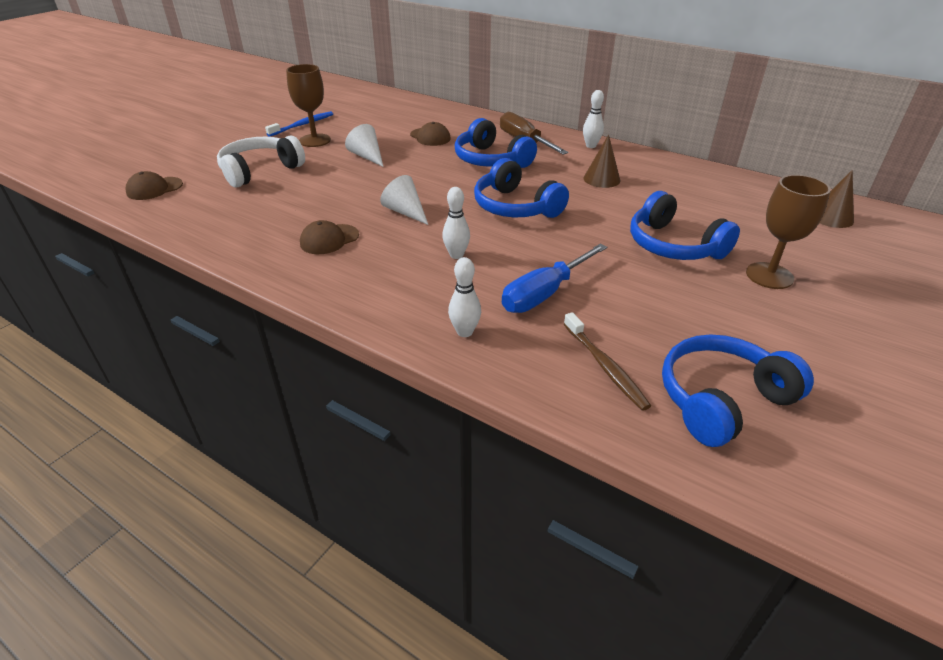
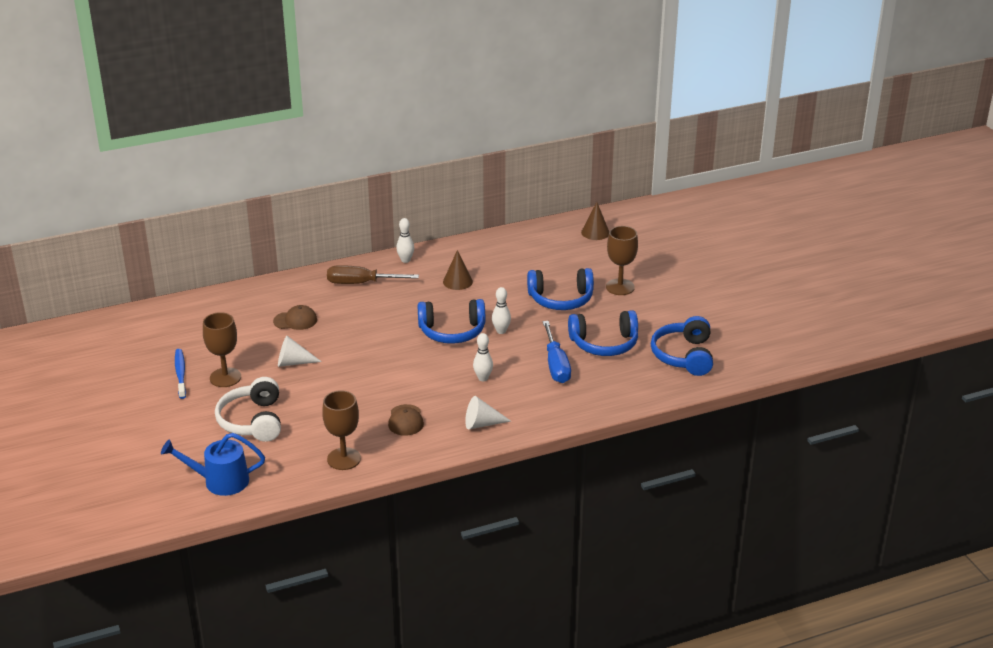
camera: 55 degrees left, 5 degrees down
brown cap [125,171,183,200] -> blue watering can [161,433,265,496]
white cone [380,175,428,225] -> white cone moved to [465,396,511,429]
white bowling pin [448,257,481,337] -> white bowling pin moved to [492,287,511,334]
blue headphones [455,118,537,168] -> blue headphones moved to [568,310,638,356]
brown toothbrush [564,312,651,411] -> none
none -> brown goblet [322,390,361,470]

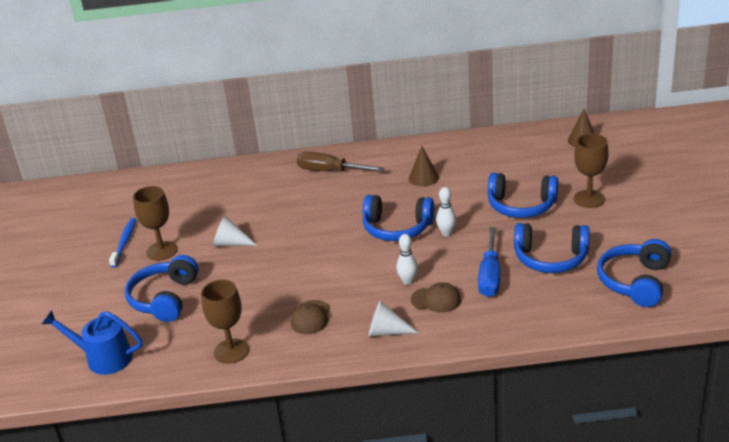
camera: 20 degrees right, 0 degrees up
white headphones [215,377,281,442] -> blue headphones [125,255,199,322]
brown cap [273,305,317,330] -> brown cap moved to [411,282,461,313]
white bowling pin [396,218,414,263] -> none

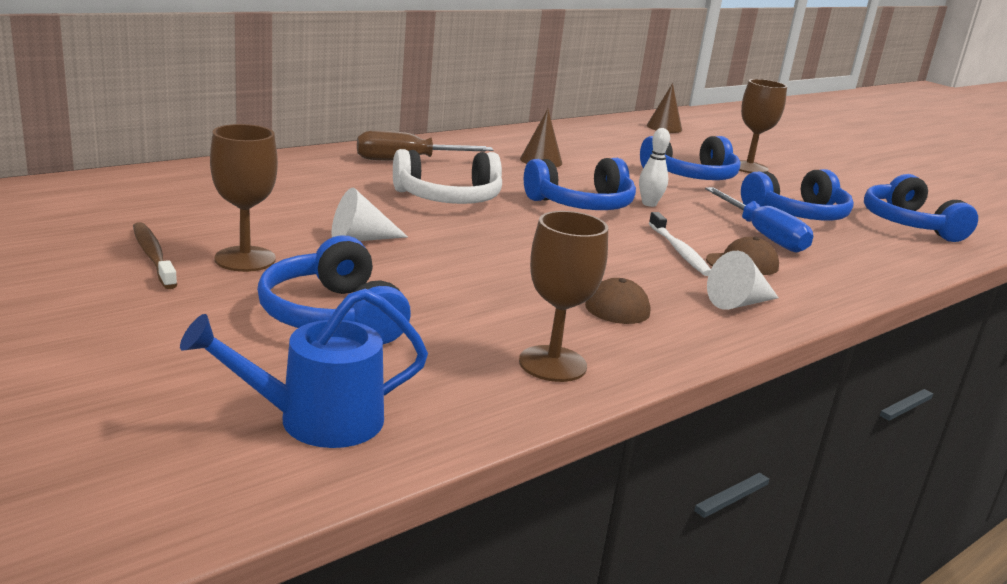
camera: 40 degrees left, 10 degrees down
blue toothbrush [109,218,136,268] -> brown toothbrush [133,222,177,289]
white bowling pin [396,234,418,285] -> white toothbrush [649,212,711,276]
none -> white headphones [393,149,502,204]

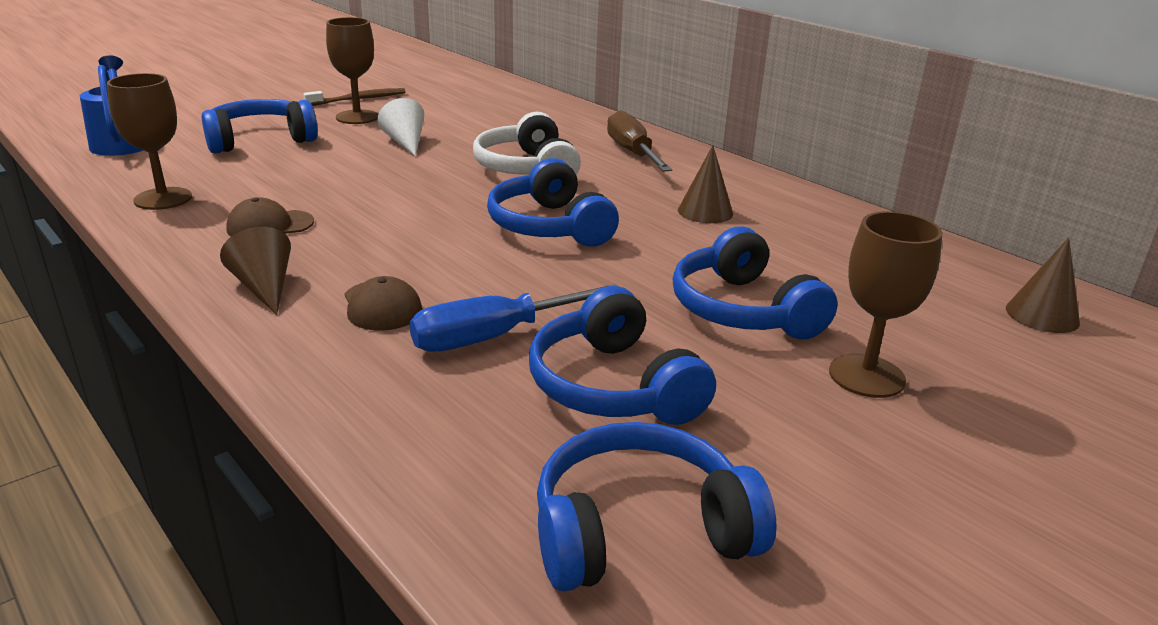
camera: 90 degrees right, 5 degrees up
white bowling pin [639,128,670,207] -> none
white toothbrush [649,212,711,276] -> none
white cone [707,251,779,310] -> brown cone [220,227,291,315]

